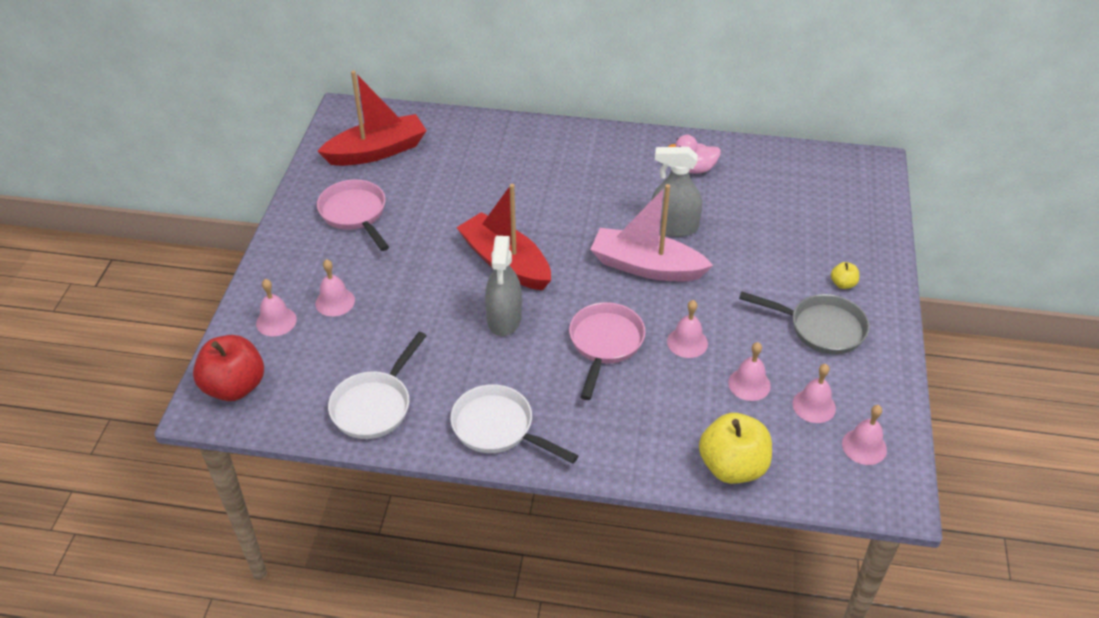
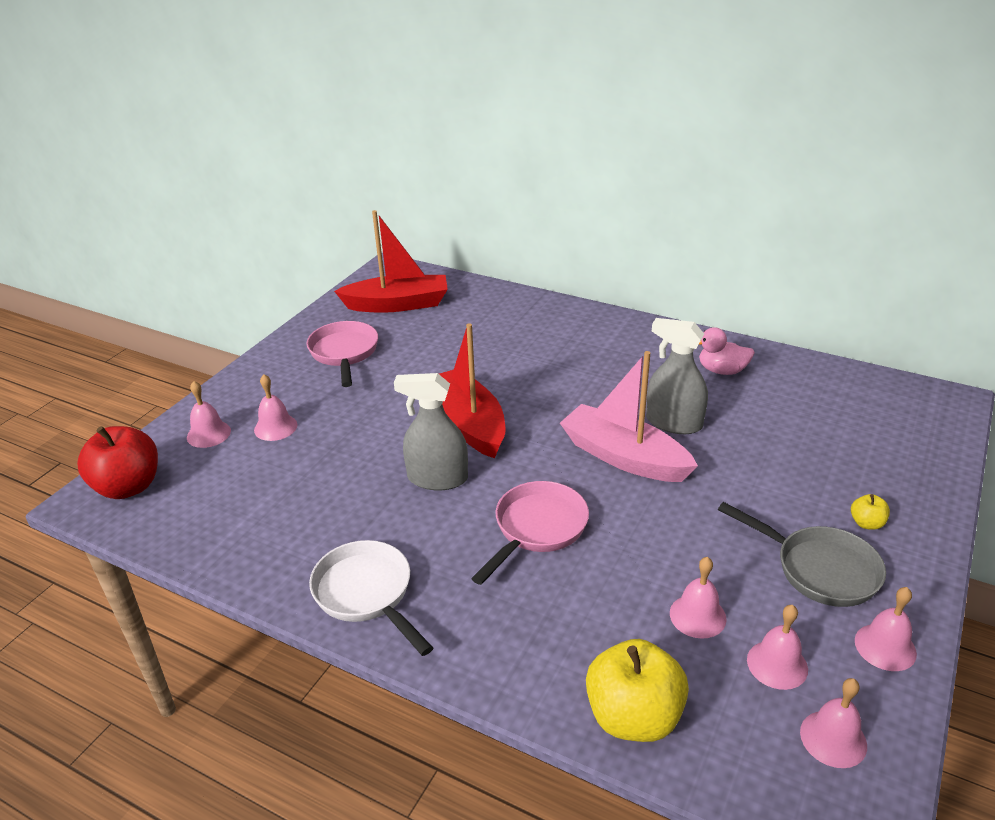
camera: 20 degrees right, 10 degrees down
white pan [328,332,427,439] -> none
grey spray bottle [485,236,522,336] -> grey spray bottle turned 75 degrees clockwise [394,373,468,490]
pink bell [667,300,708,358] -> pink bell moved to [855,587,917,671]

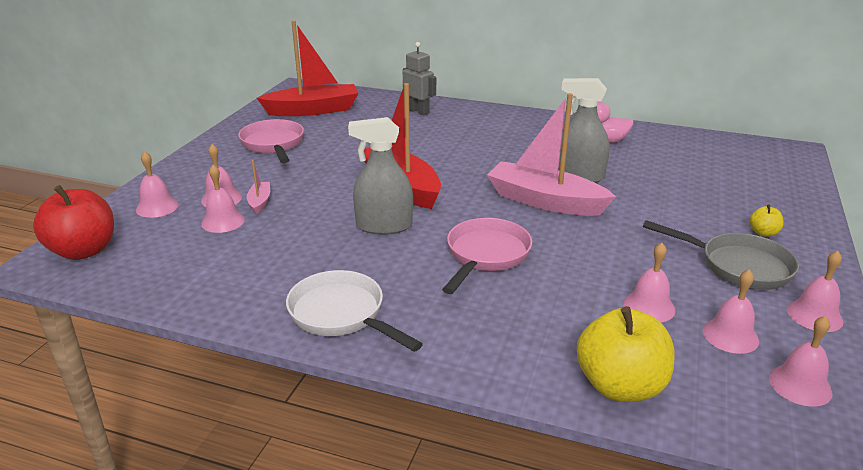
camera: 10 degrees left, 5 degrees down
none -> pink bell [201,165,245,233]
none -> pink boat [247,160,270,214]
none -> grey robot [403,42,436,116]

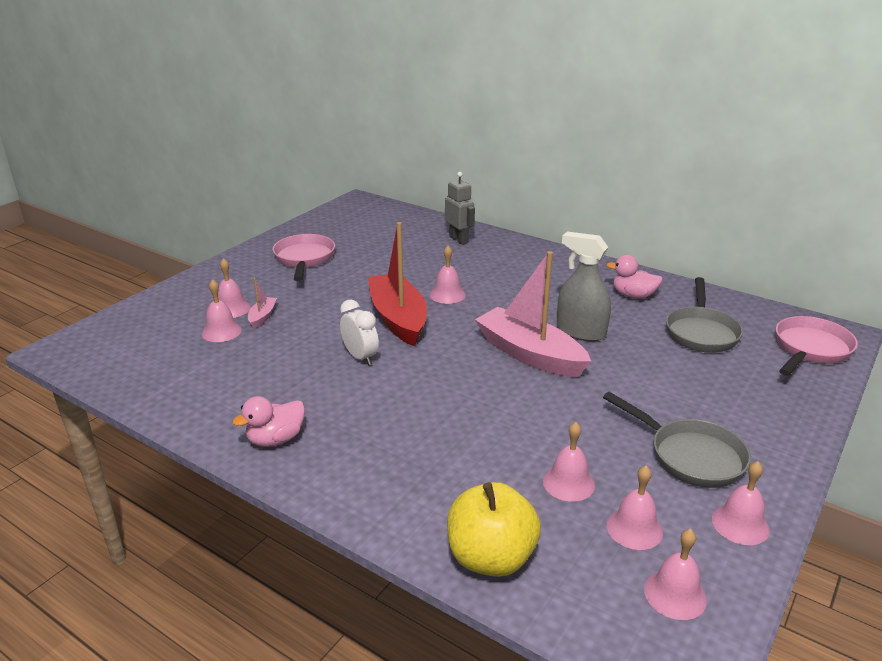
camera: 15 degrees right, 0 degrees up
red apple [33,185,114,260] -> none
pink bell [136,151,179,218] -> pink bell moved to [430,246,466,304]
red boat [257,21,359,116] -> none
white pan [286,270,423,352] -> pink duck [232,396,305,447]
grey spray bottle [348,117,413,235] -> white clock [340,299,379,366]
pink pan [442,218,532,294] -> pink pan moved to [776,316,858,376]
yellow apple [749,204,784,236] -> none
none -> grey pan [666,277,743,353]

